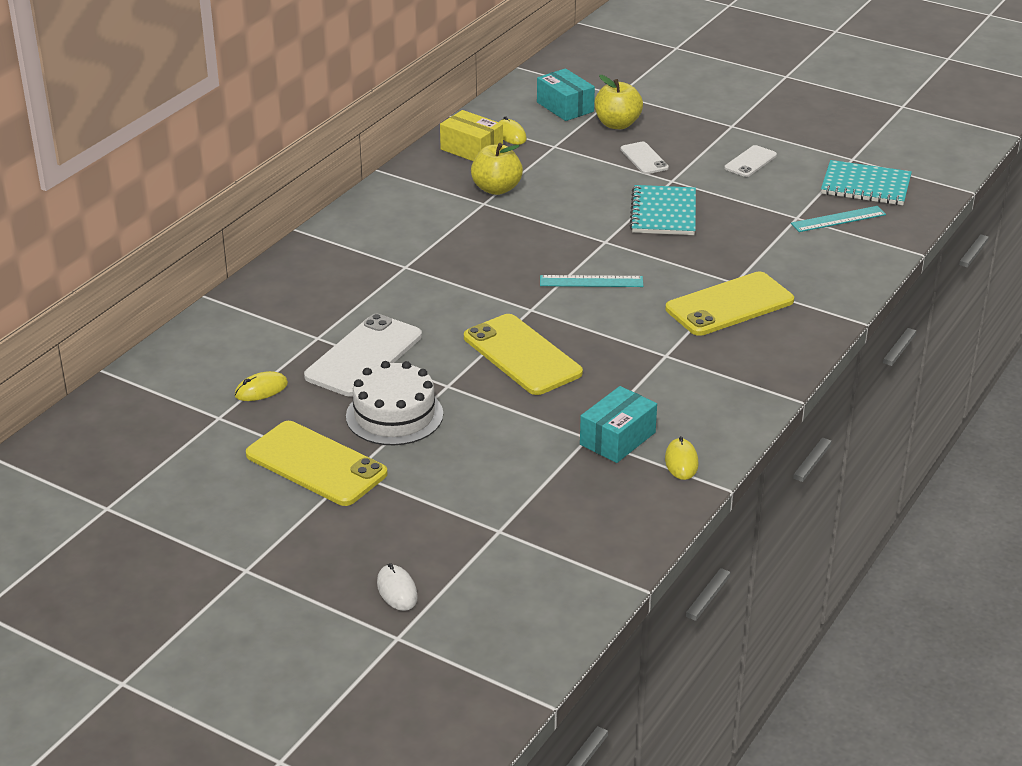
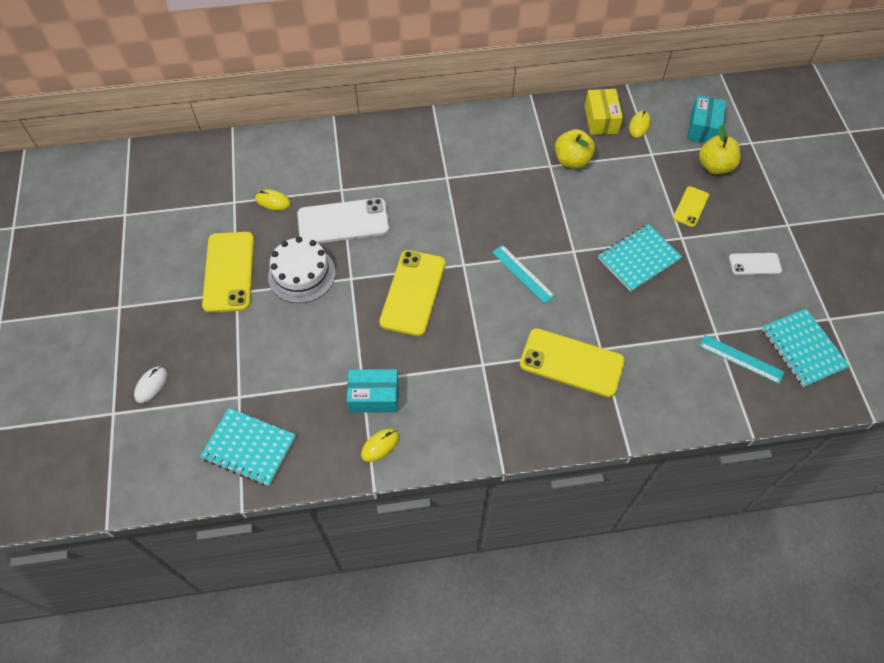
camera: 50 degrees right, 25 degrees up
white phone [621,142,669,174] -> yellow phone [673,186,709,227]
none -> turquoise notebook [200,408,296,486]

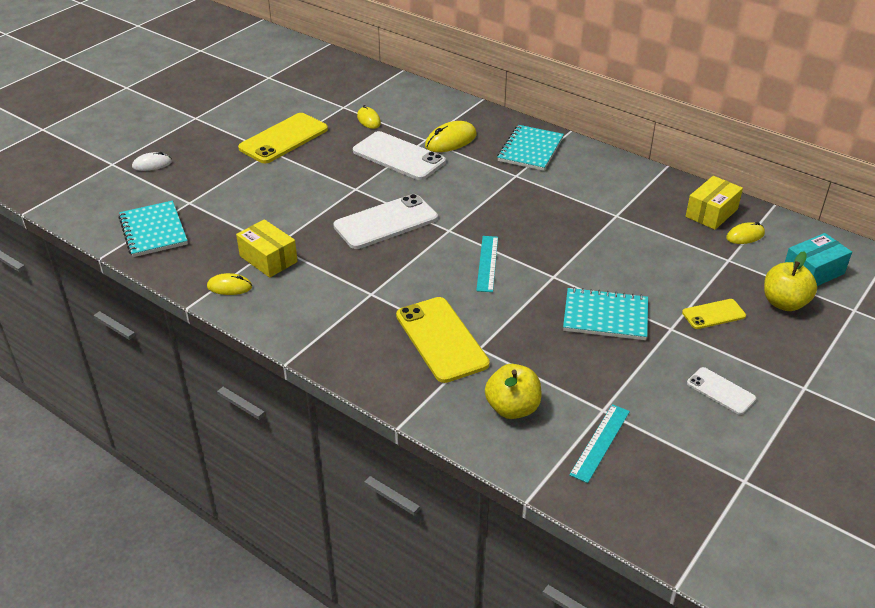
camera: 45 degrees right, 20 degrees down
white cake [268,237,335,303] -> none
turquoise box [347,369,399,413] -> yellow box [236,219,298,278]
yellow phone [379,250,445,336] -> white phone [333,194,438,249]
yellow apple [555,129,595,169] -> yellow apple moved to [485,364,542,419]
turquoise ruler [699,335,784,384] -> turquoise ruler turned 45 degrees clockwise [569,404,630,483]
turquoise notebook [762,309,850,387] -> turquoise notebook moved to [497,125,564,171]
none -> yellow mouse [425,121,477,152]

